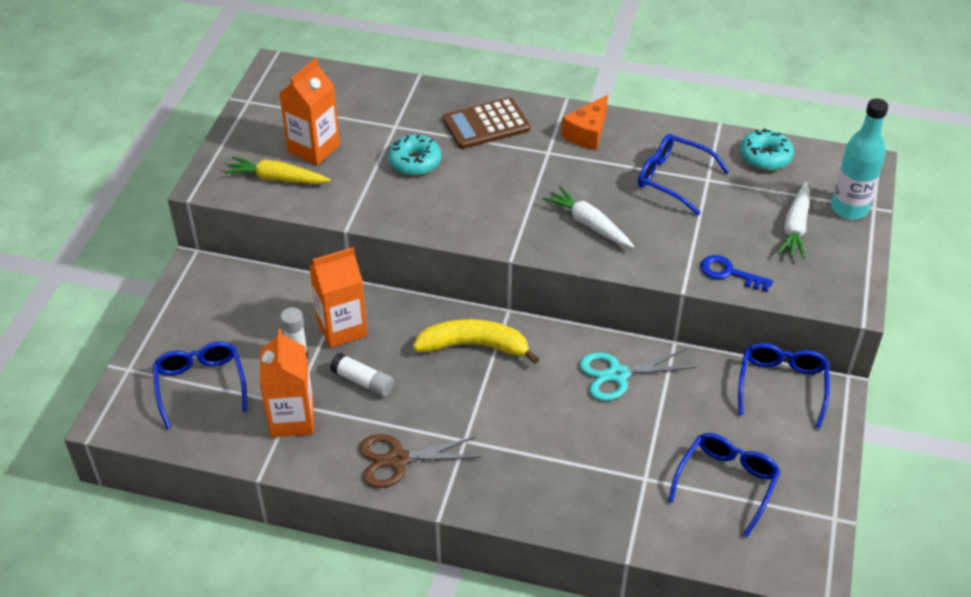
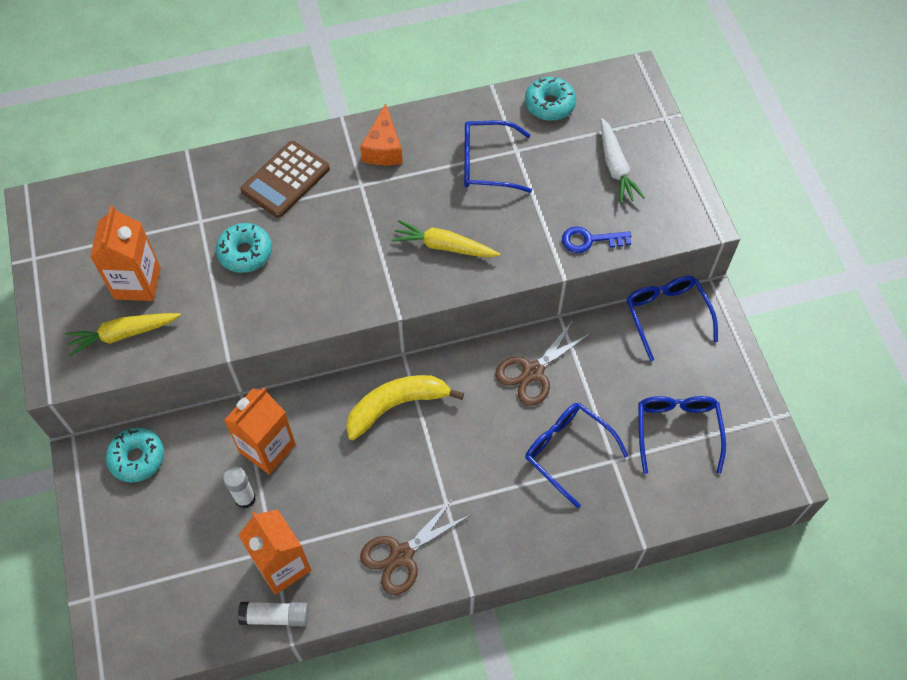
camera: 30 degrees left, 15 degrees up
blue glasses [153,341,248,430] -> blue glasses moved to [525,403,628,508]
white glue stick [330,353,394,397] -> white glue stick moved to [238,602,309,626]
white carrot [543,186,634,248] -> yellow carrot [392,220,500,258]
turquoise scissors [579,349,696,401] -> brown scissors [495,319,592,406]
turquoise bottle [831,98,888,220] -> none
none -> turquoise donut [106,428,164,483]

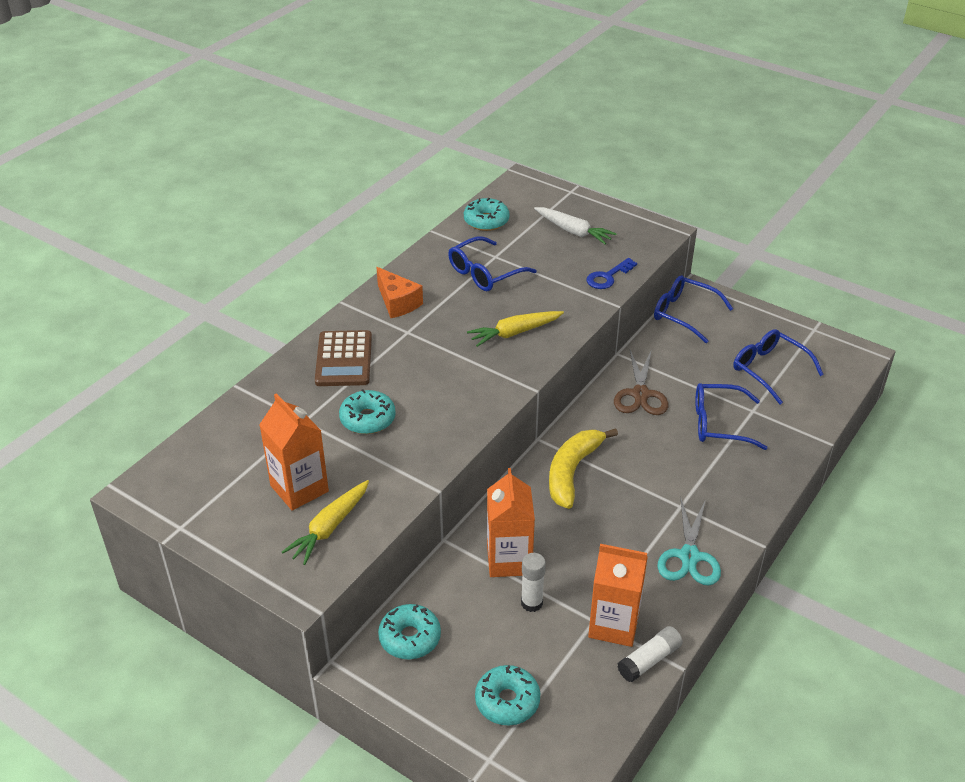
camera: 40 degrees left, 20 degrees down
brown scissors [360,496,470,595] -> turquoise scissors [658,497,721,586]
none -> turquoise donut [475,665,540,725]

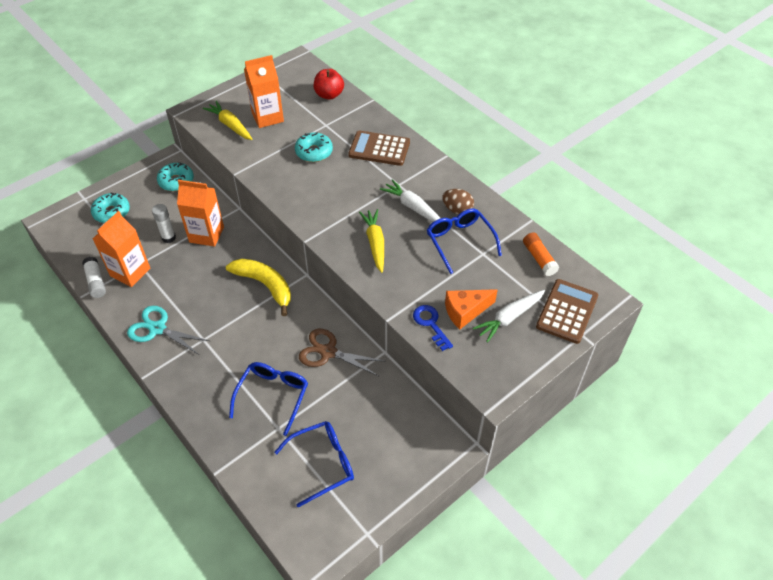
camera: 105 degrees right, 10 degrees up
orange cheese [376,267,423,318] -> orange cheese moved to [445,289,498,329]
turquoise donut [464,198,510,231] -> orange glue stick [523,232,559,276]
blue glasses [654,275,733,343] -> none
none -> red apple [314,69,344,100]
none -> white carrot [380,179,440,222]
none -> brown egg [442,189,474,215]
none -> brown calculator [536,279,598,344]

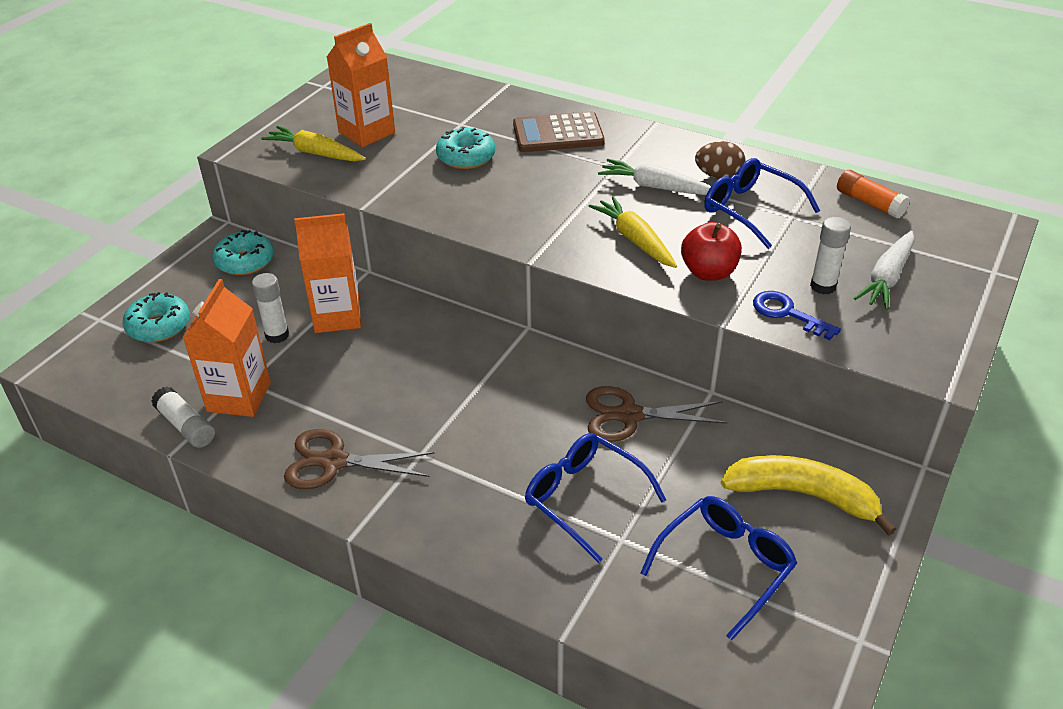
camera: 20 degrees left, 10 degrees down
turquoise scissors [127,306,209,355] -> brown scissors [284,429,434,489]
yellow banana [226,259,291,316] -> yellow banana moved to [721,455,897,536]
blue glasses [229,362,308,436] -> blue glasses turned 45 degrees counterclockwise [525,433,666,563]
red apple [314,69,344,100] -> red apple moved to [681,222,742,281]
orange cheese [445,289,498,329] -> white glue stick [810,217,851,294]
brown calculator [536,279,598,344] -> none

